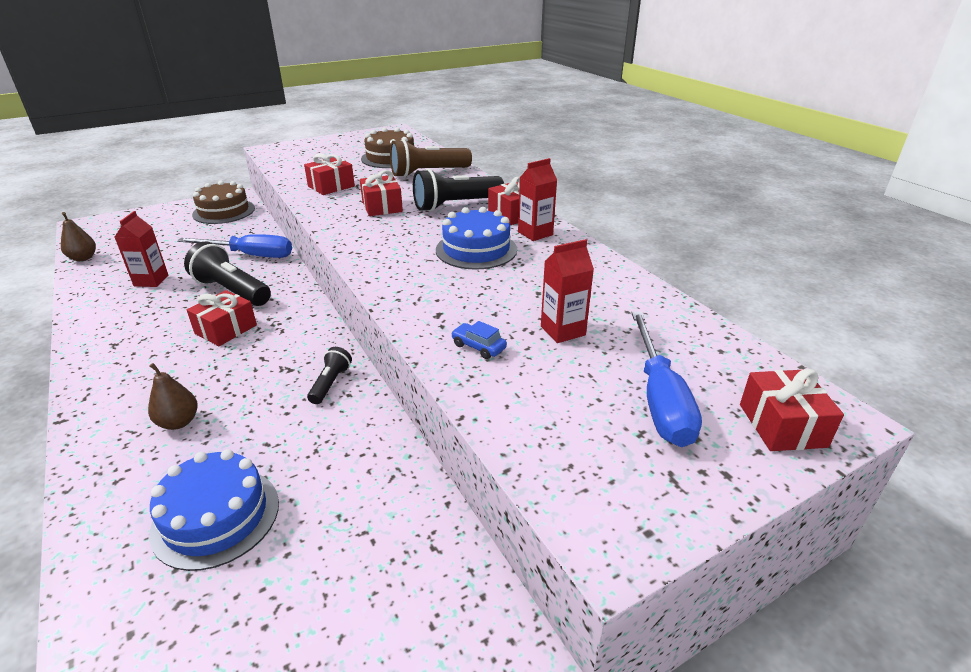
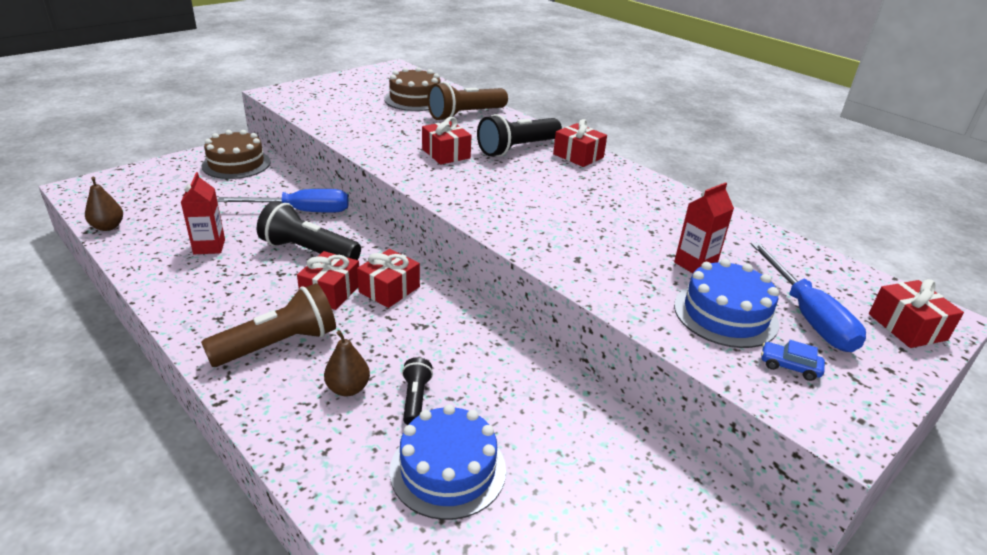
camera: 15 degrees left, 0 degrees up
red gift [304,153,355,195] -> red gift moved to [357,249,420,308]
black flashlight [307,347,352,404] -> black flashlight moved to [402,357,433,425]
blue cake [436,207,517,270] -> blue cake moved to [674,259,779,348]
blue car [451,321,507,359] -> blue car moved to [761,340,825,381]
red carton [518,158,557,241] -> none
none -> brown flashlight [201,283,336,367]

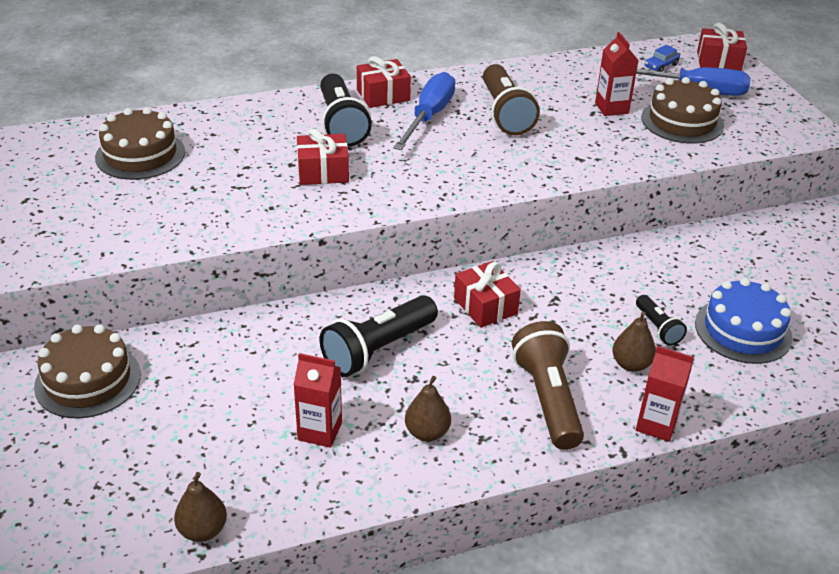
camera: 65 degrees left, 5 degrees up
blue screwdriver [217,189,349,213] -> blue screwdriver moved to [393,72,455,150]
red gift [297,251,359,310] -> none
black flashlight [402,357,433,425] -> black flashlight turned 135 degrees counterclockwise [636,295,687,346]
brown flashlight [427,82,508,121] -> brown flashlight moved to [483,64,540,135]
blue cake [674,259,779,348] -> brown cake [641,77,724,144]
blue car [761,340,825,381] -> blue car moved to [645,45,680,72]
none -> brown pear [405,376,451,442]
none -> red carton [636,346,694,442]

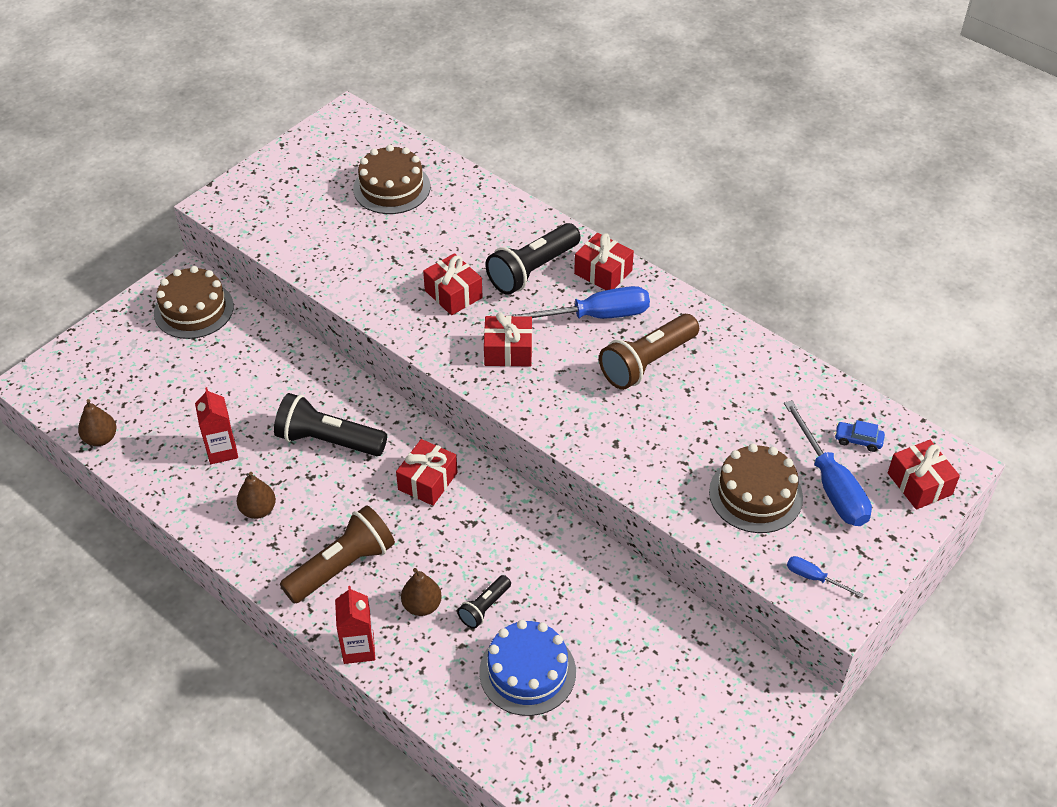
camera: 60 degrees right, 10 degrees up
red carton [595,32,639,116] -> none
none -> red gift [484,312,532,367]
none -> blue screwdriver [787,556,864,598]

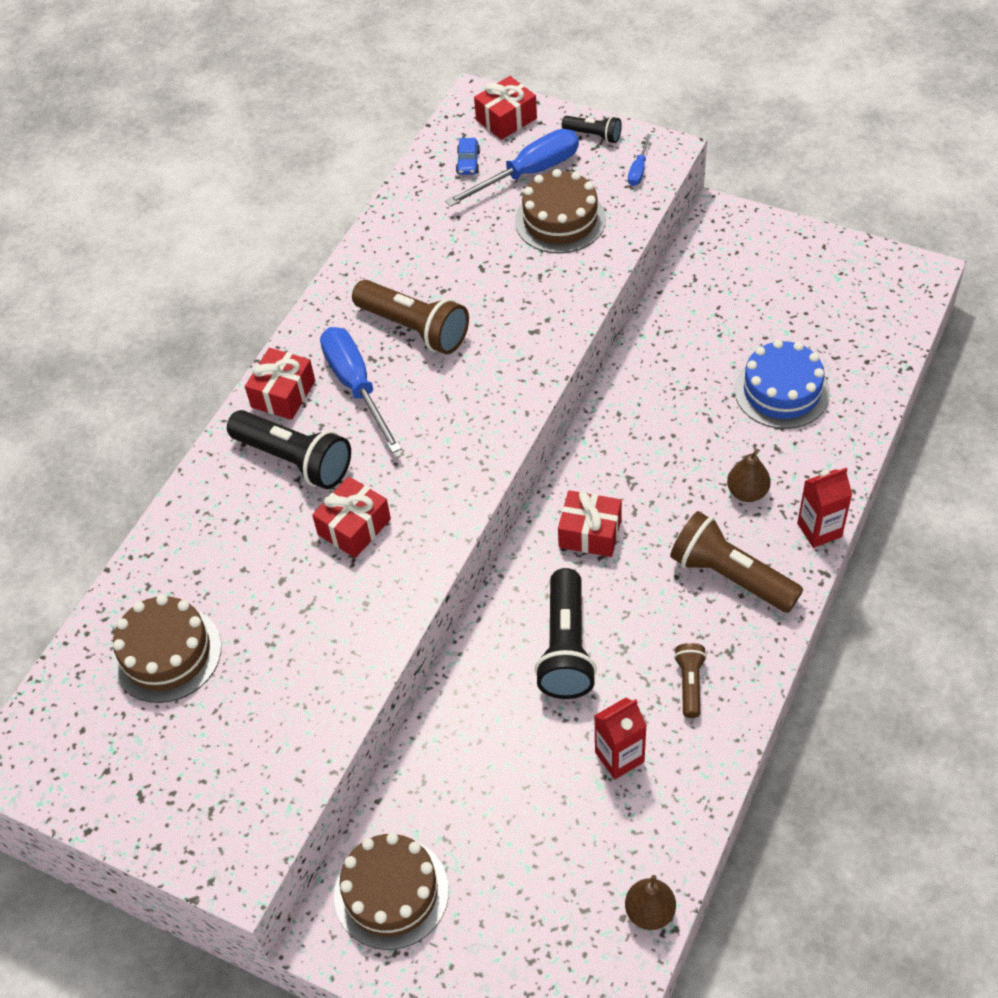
camera: 100 degrees left, 5 degrees up
brown pear [237,472,276,519] -> brown flashlight [674,643,707,718]
black flashlight [457,575,511,629] -> black flashlight moved to [562,116,622,143]
red gift [484,312,532,367] -> none

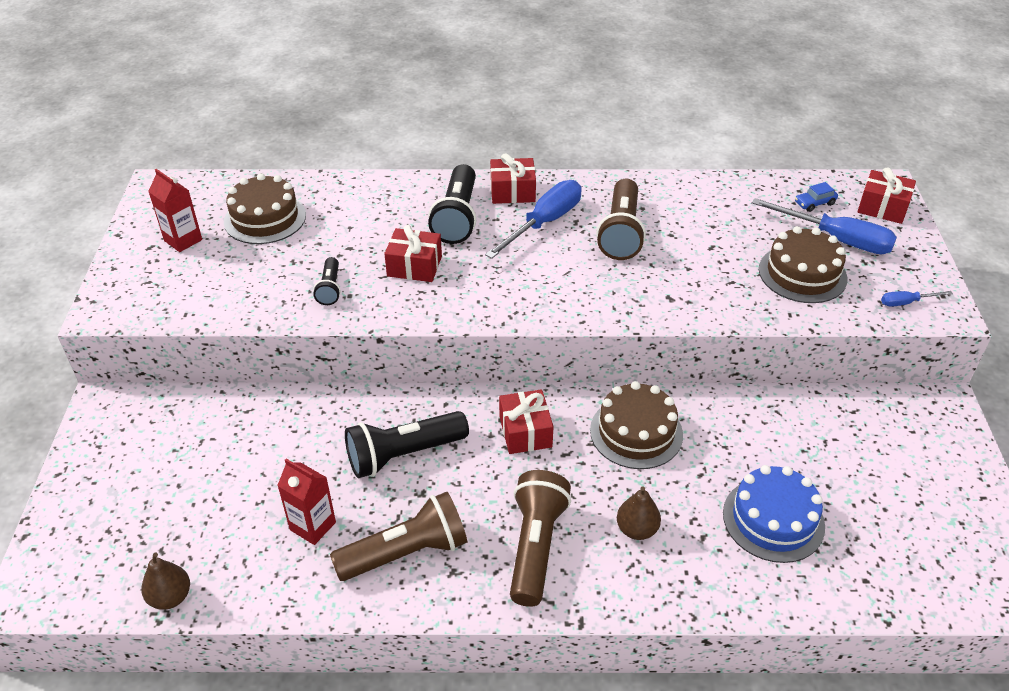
camera: 60 degrees right, 10 degrees down
brown cake [334,833,449,950] -> brown cake moved to [590,381,683,469]
black flashlight [562,116,622,143] -> black flashlight moved to [313,257,341,305]
brown flashlight [674,643,707,718] -> brown flashlight [330,492,467,581], size x1.89
red carton [797,468,852,548] -> red carton moved to [148,169,202,252]

